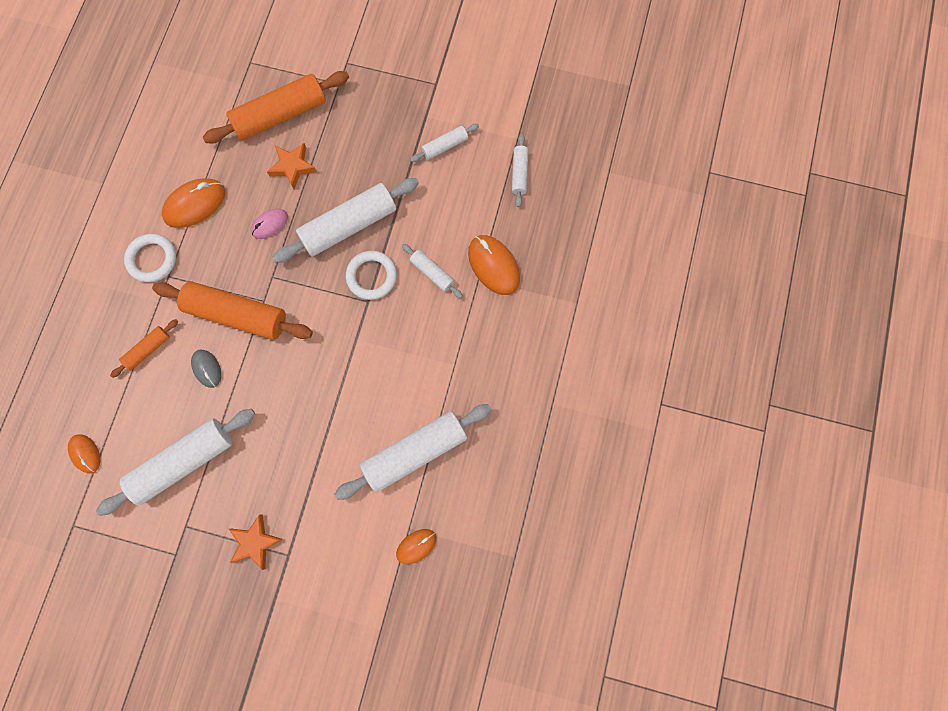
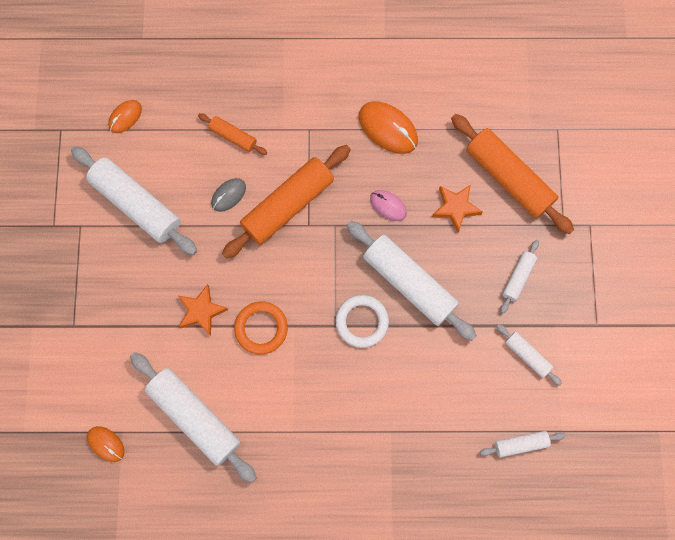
camera: 75 degrees right, 0 degrees up
white ring [124,234,176,282] -> none
orange rolling pin [152,281,313,340] -> orange rolling pin turned 45 degrees clockwise [222,145,351,259]
orange star [229,514,283,570] -> orange star moved to [179,284,228,336]
white rolling pin [402,244,463,298] -> white rolling pin moved to [500,240,539,314]
orange mouse [468,235,520,295] -> none
none -> orange ring [234,302,288,354]

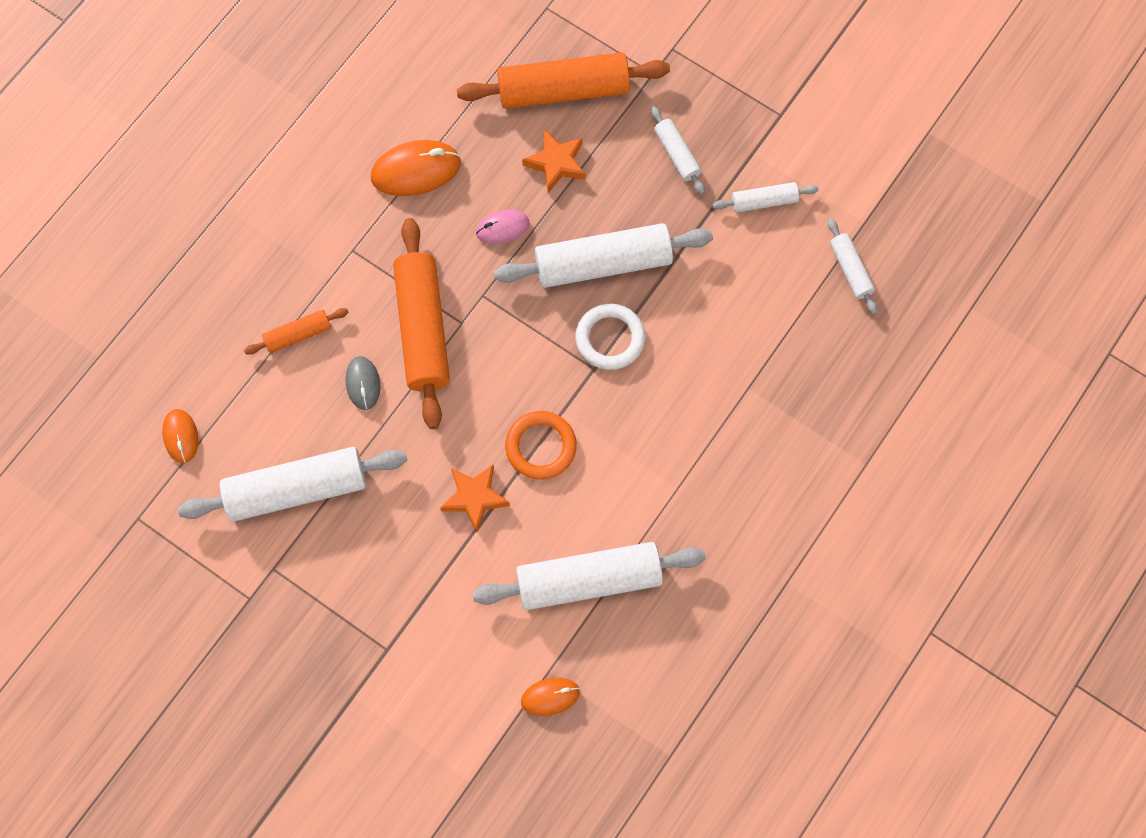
camera: 55 degrees left, 5 degrees down
white rolling pin [480,431,565,458] -> white rolling pin turned 45 degrees counterclockwise [828,219,877,314]

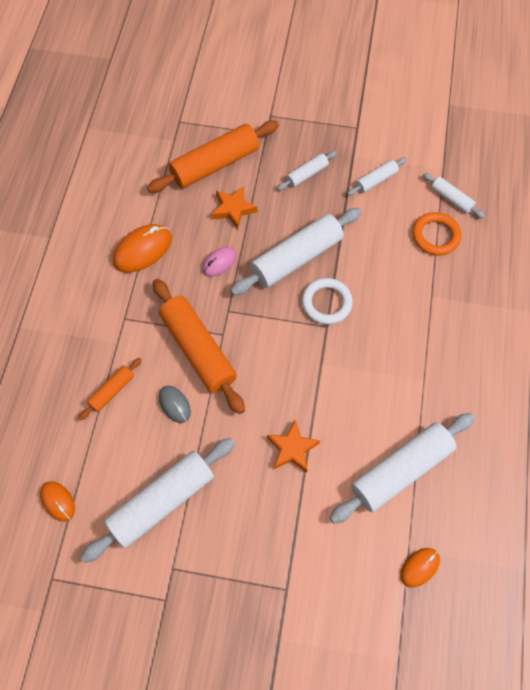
camera: 25 degrees left, 5 degrees down
orange ring [505,411,577,480] -> orange ring moved to [412,212,461,256]
white rolling pin [651,106,705,194] -> white rolling pin turned 75 degrees counterclockwise [277,151,337,190]

